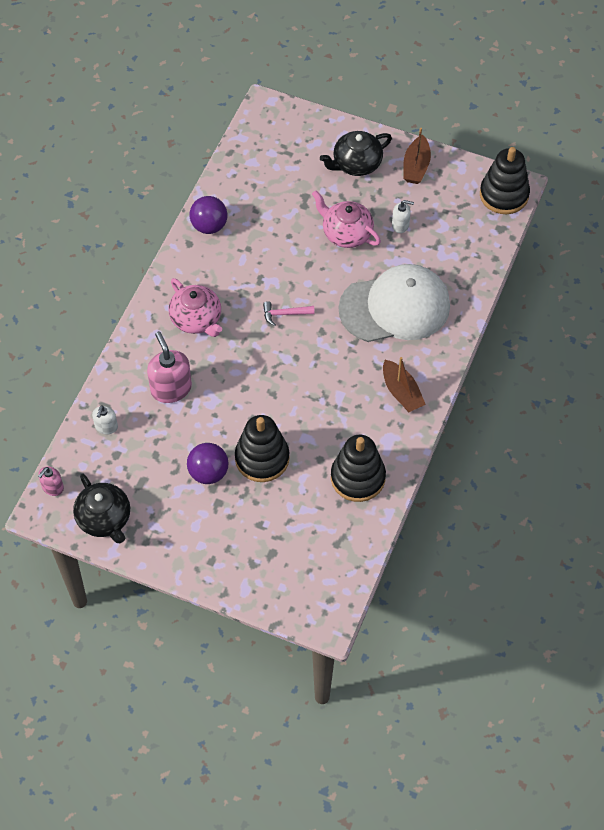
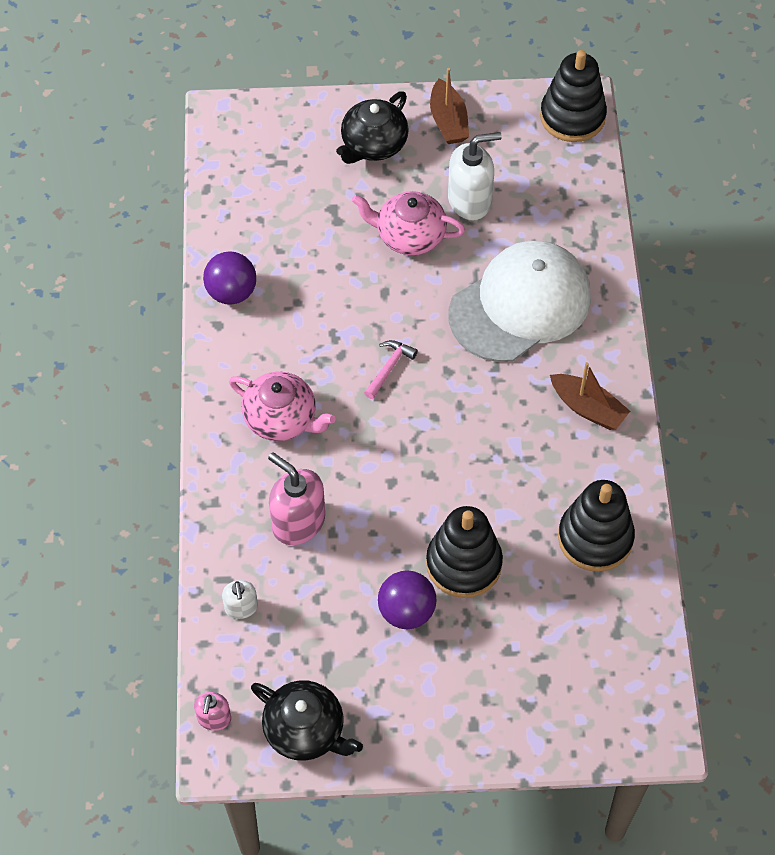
camera: 25 degrees left, 0 degrees up
pink hammer [263,301,315,326] -> pink hammer turned 150 degrees clockwise [364,340,418,399]
white soap dispenser [392,200,414,233] -> white soap dispenser [448,132,502,220], size x1.82

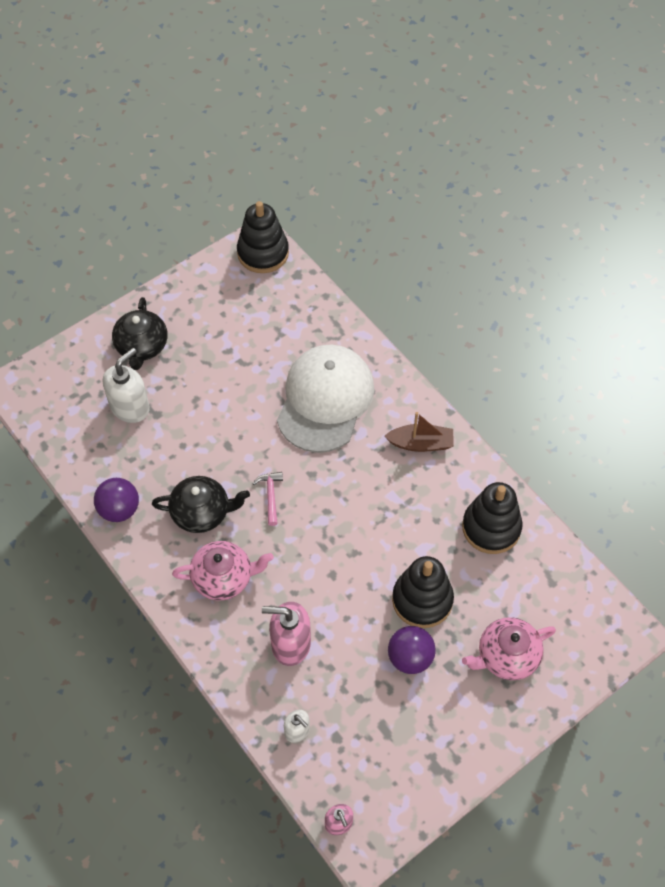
camera: 35 degrees left, 0 degrees up
black teapot [251,680,363,761] -> black teapot moved to [152,476,250,533]
pink teapot [352,191,465,255] -> pink teapot moved to [462,617,556,680]
brown boat [430,68,469,144] -> none
white soap dispenser [448,132,502,220] -> white soap dispenser moved to [103,348,150,423]

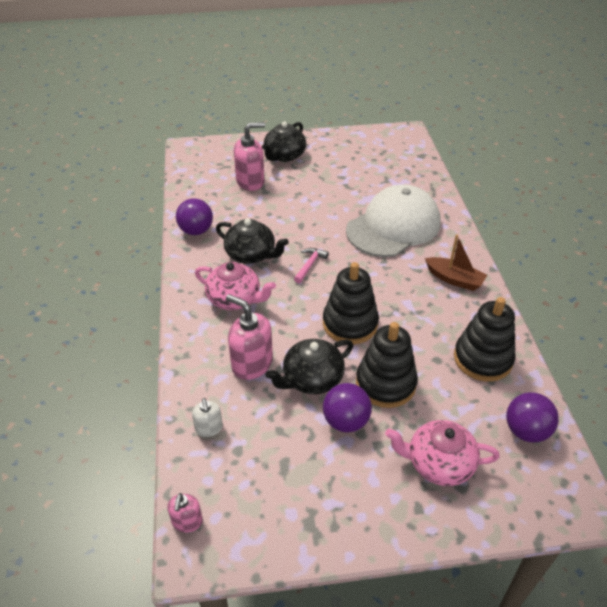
camera: 30 degrees right, 15 degrees down
white soap dispenser [103,348,150,423] -> pink soap dispenser [234,122,265,191]
black stacking toy [237,201,289,273] -> black stacking toy moved to [323,262,379,344]
none -> black teapot [265,339,353,394]
none -> purple ball [506,392,559,443]

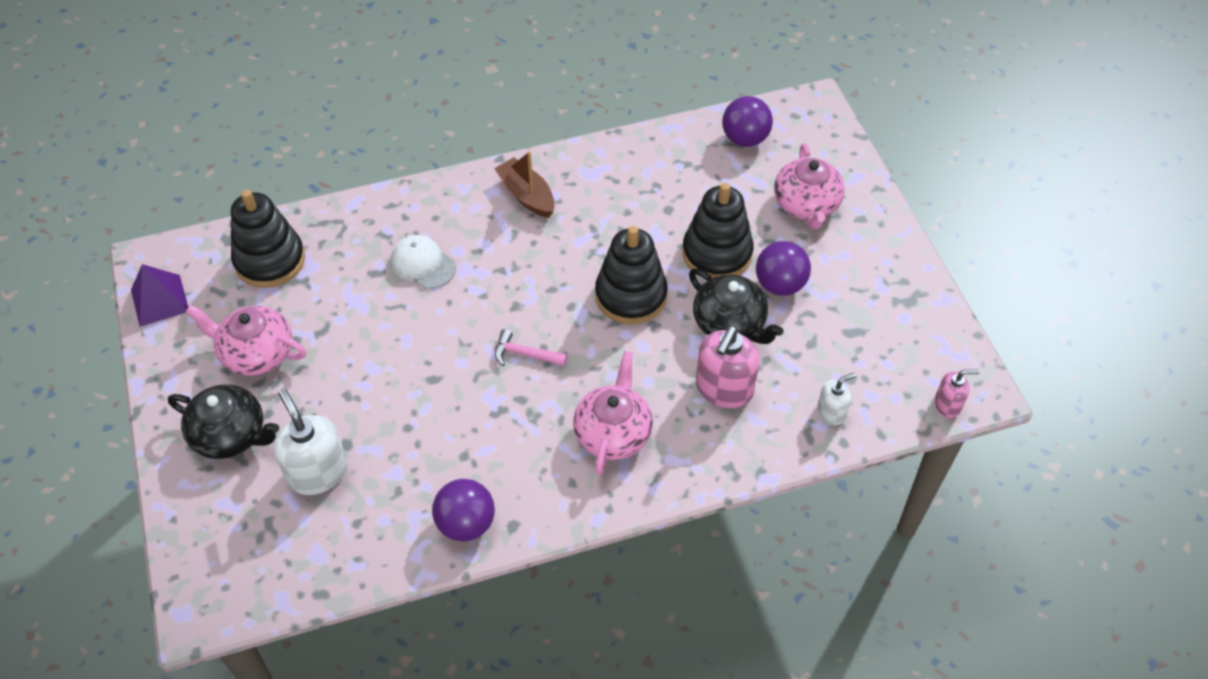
camera: 100 degrees left, 10 degrees up
black teapot [216,219,289,264] -> none
pink soap dispenser [234,122,265,191] -> white soap dispenser [274,389,348,495]
white cap [346,184,441,257] -> white cap [391,235,456,289], size x0.46
brown boat [425,235,487,291] -> brown boat turned 60 degrees counterclockwise [494,151,555,218]
black stacking toy [454,297,516,382] -> black stacking toy moved to [231,190,305,288]
none -> purple pyramid [131,264,188,327]
none -> pink teapot [186,305,306,376]

